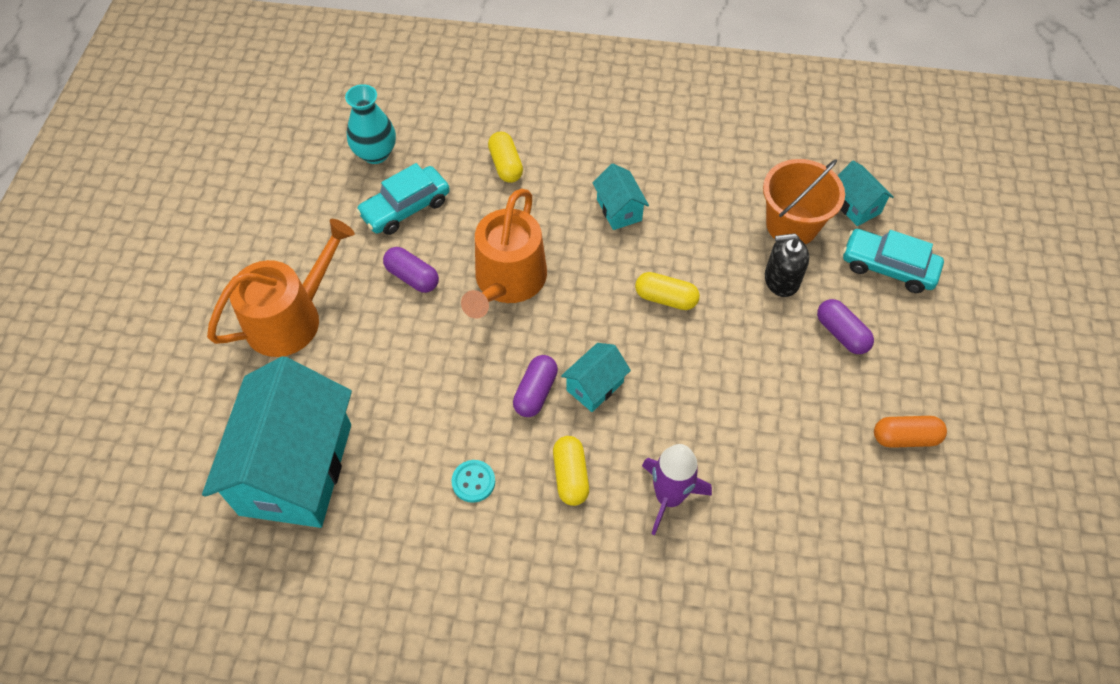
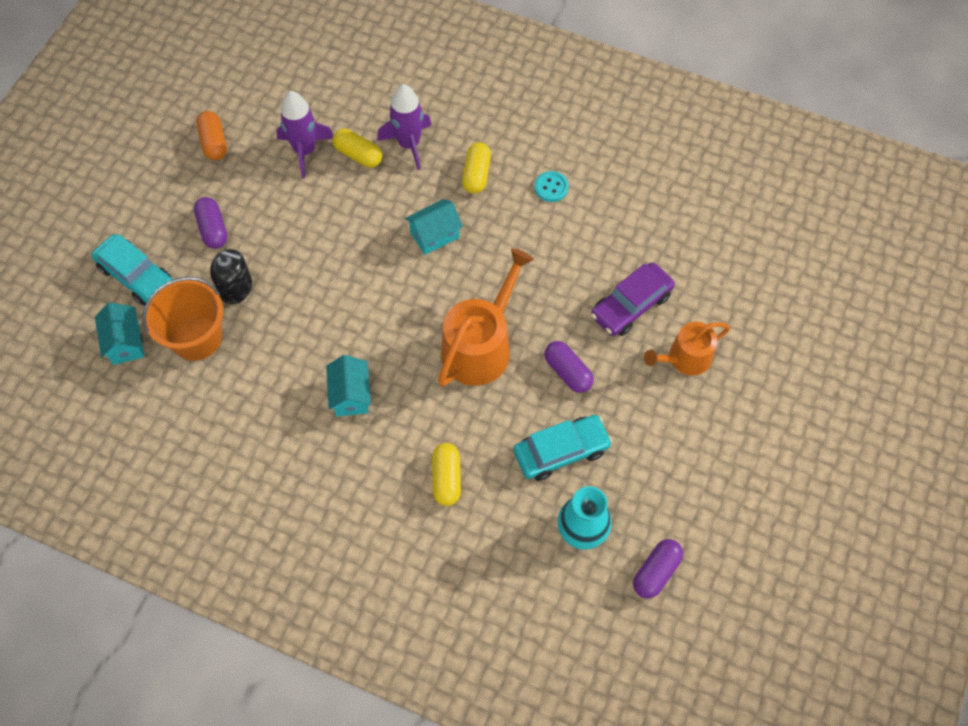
camera: 165 degrees left, 5 degrees up
turquoise house [202,356,352,528] -> none
orange watering can [207,219,355,357] -> orange watering can [644,322,730,376], size x0.63
purple capsule [513,355,558,417] -> purple capsule moved to [633,539,683,599]
yellow capsule [635,272,700,310] -> yellow capsule moved to [332,129,382,168]
orange capsule [874,416,947,448] -> orange capsule turned 60 degrees clockwise [196,111,227,161]
none -> purple rocket [276,91,333,178]
none -> purple car [591,262,675,336]

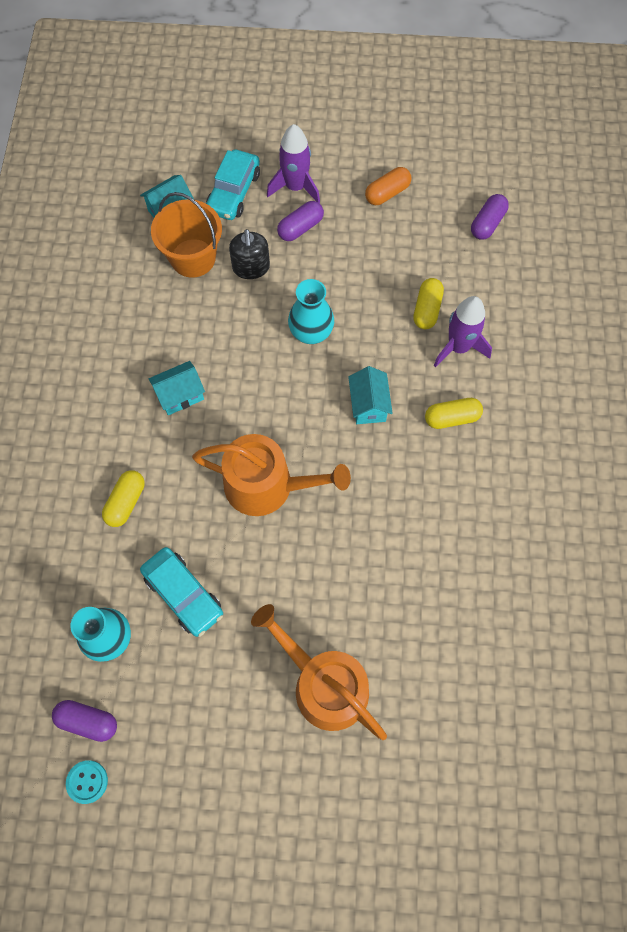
camera: 70 degrees right, 5 degrees up
purple rocket [276,91,333,178] -> purple rocket moved to [267,124,320,203]
turquoise house [405,199,463,255] -> turquoise house turned 45 degrees clockwise [348,366,393,424]
yellow capsule [432,443,461,506] -> yellow capsule turned 45 degrees counterclockwise [102,470,145,527]
turquoise button [535,171,569,202] -> turquoise button moved to [66,760,108,804]
purple capsule [544,341,594,393] -> purple capsule moved to [471,194,509,240]
purple car [591,262,675,336] -> none
orange watering can [644,322,730,376] -> orange watering can [251,604,387,740], size x1.59
none -> turquoise vase [288,279,334,344]

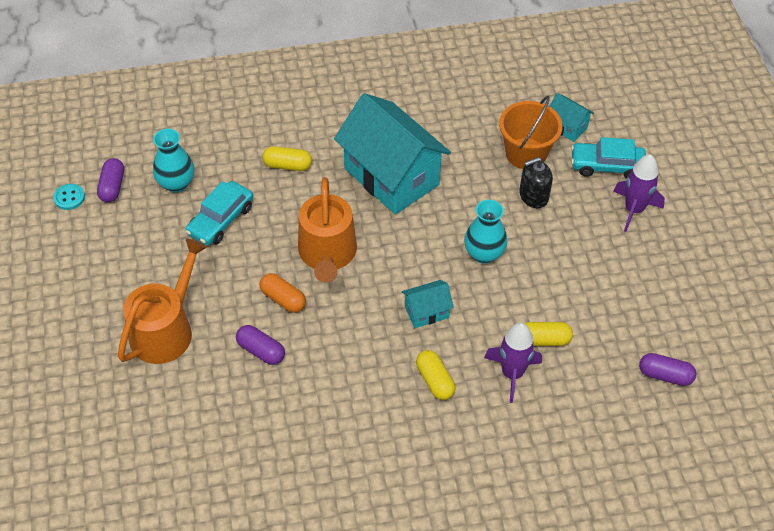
camera: 75 degrees right, 15 degrees down
turquoise house [149,361,205,415] -> turquoise house [334,93,451,215], size x2.28
purple capsule [277,201,324,241] -> purple capsule moved to [236,325,285,365]
orange capsule [365,167,411,205] -> orange capsule moved to [260,273,306,313]

